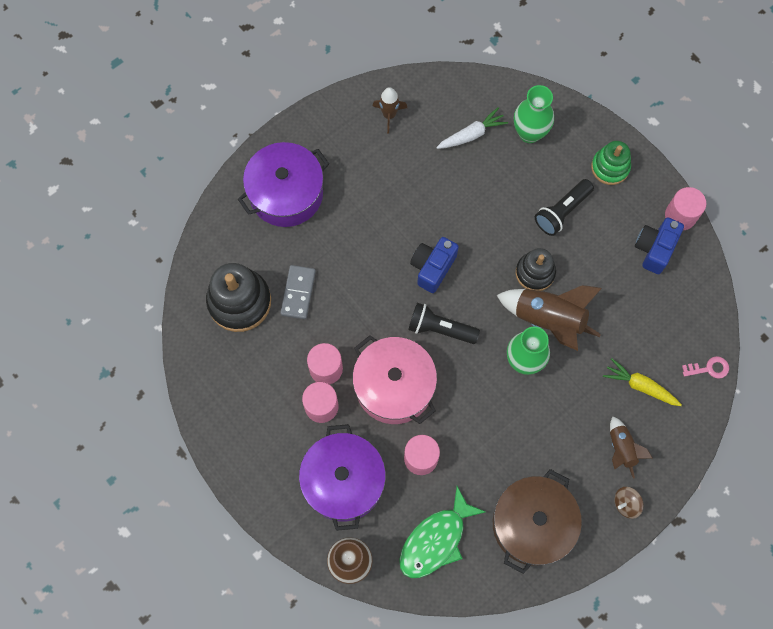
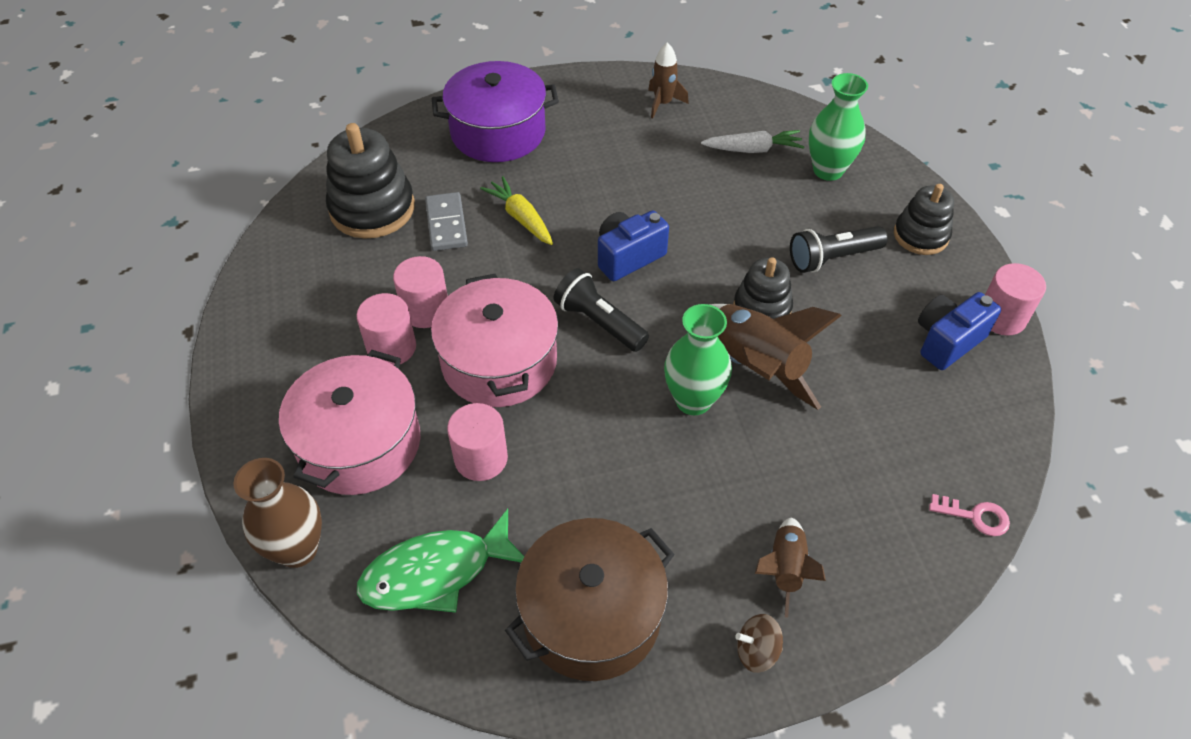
camera: 25 degrees right, 20 degrees down
grey domino [280,265,316,319] -> grey domino turned 45 degrees counterclockwise [425,192,468,251]
purple pot [299,424,386,531] -> pink pot [279,350,421,495]
green stacking toy [591,141,631,185] -> black stacking toy [894,184,954,255]
yellow carrot [603,358,682,406] -> yellow carrot moved to [480,176,553,245]

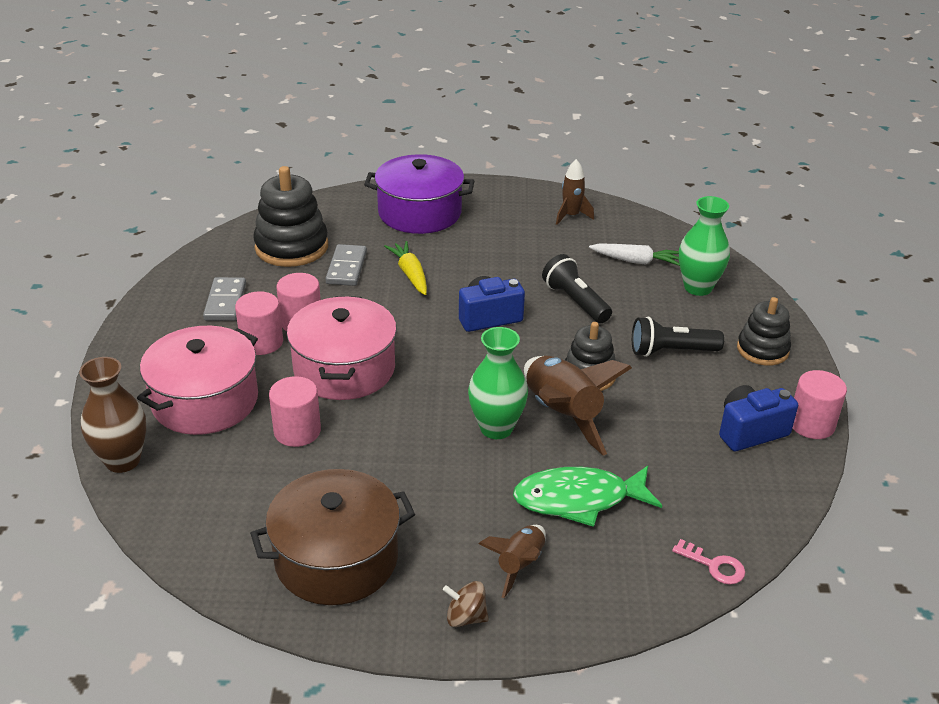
camera: 15 degrees right, 15 degrees down
green fish [357,509,525,613] -> green fish moved to [513,466,662,527]
black flashlight [553,268,649,352] -> black flashlight moved to [542,254,612,323]
none -> grey domino [203,277,246,321]

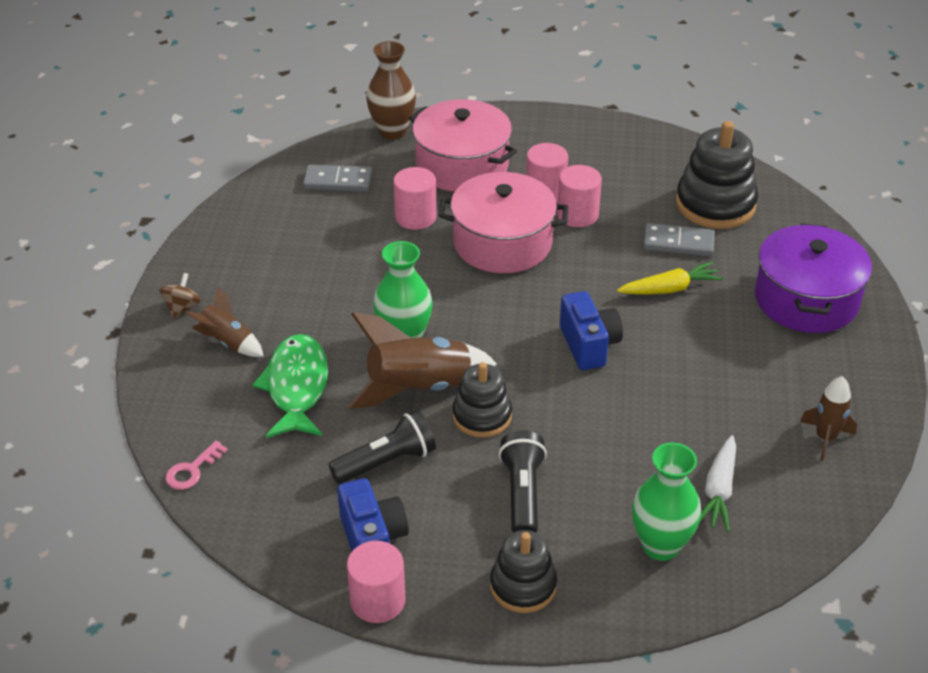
camera: 95 degrees right, 5 degrees up
grey domino [203,277,246,321] -> grey domino moved to [303,165,372,192]
brown pot [250,469,415,605] -> none
black flashlight [542,254,612,323] -> black flashlight moved to [328,410,436,484]

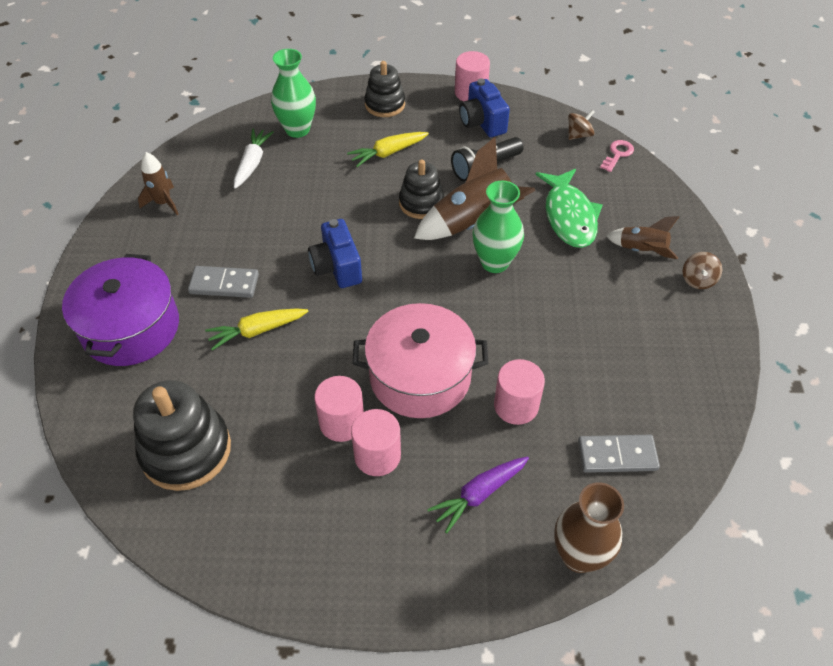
camera: 175 degrees right, 10 degrees up
pink pot [409,99,517,192] -> purple carrot [427,457,529,533]
black flashlight [499,430,547,533] -> yellow carrot [347,132,429,167]
grey domino [644,223,715,256] -> grey domino moved to [188,266,259,298]
none -> brown spinning top [568,110,594,140]

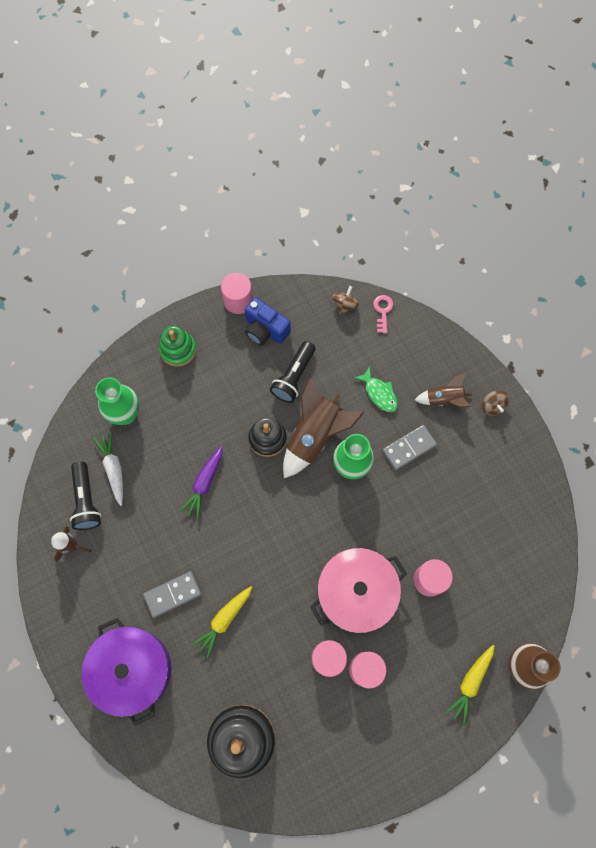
camera: 30 degrees left, 20 degrees up
blue camera [308,219,362,288] -> none
yellow carrot [347,132,429,167] -> yellow carrot moved to [445,645,494,725]
black stacking toy [364,61,405,117] -> green stacking toy [159,325,196,367]
purple carrot [427,457,529,533] -> purple carrot moved to [180,446,223,519]
green fish [536,169,602,248] -> green fish [354,366,398,412], size x0.59
grey domino [578,435,660,473] -> grey domino moved to [382,425,437,470]
none -> black flashlight [70,462,101,530]

